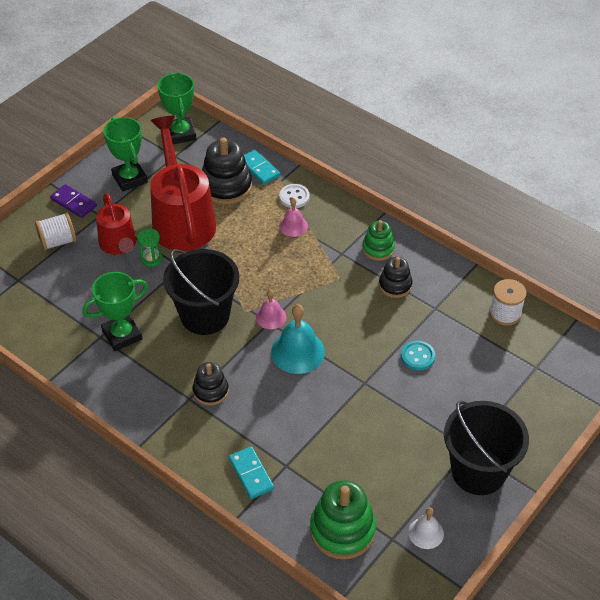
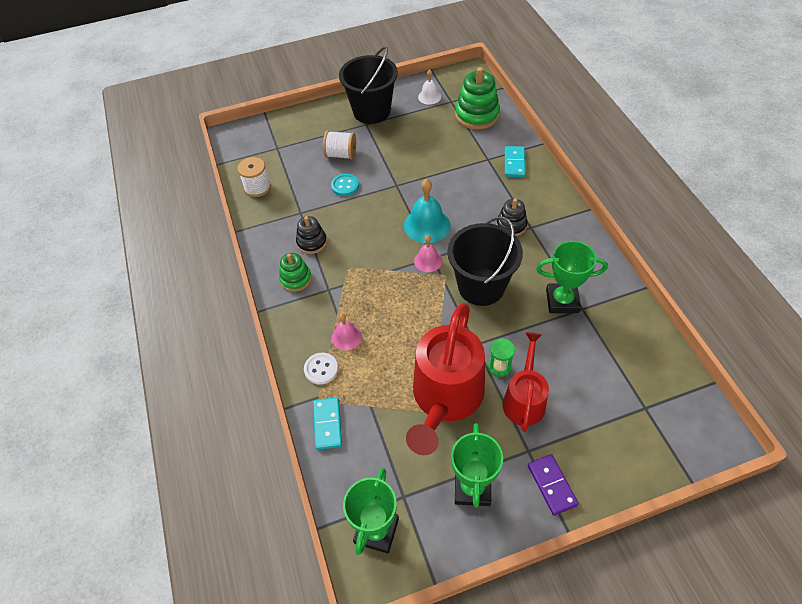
camera: 145 degrees left, 5 degrees up
white spool [35,212,76,251] -> white spool moved to [323,131,356,159]
black stacking toy [202,137,252,205] -> none

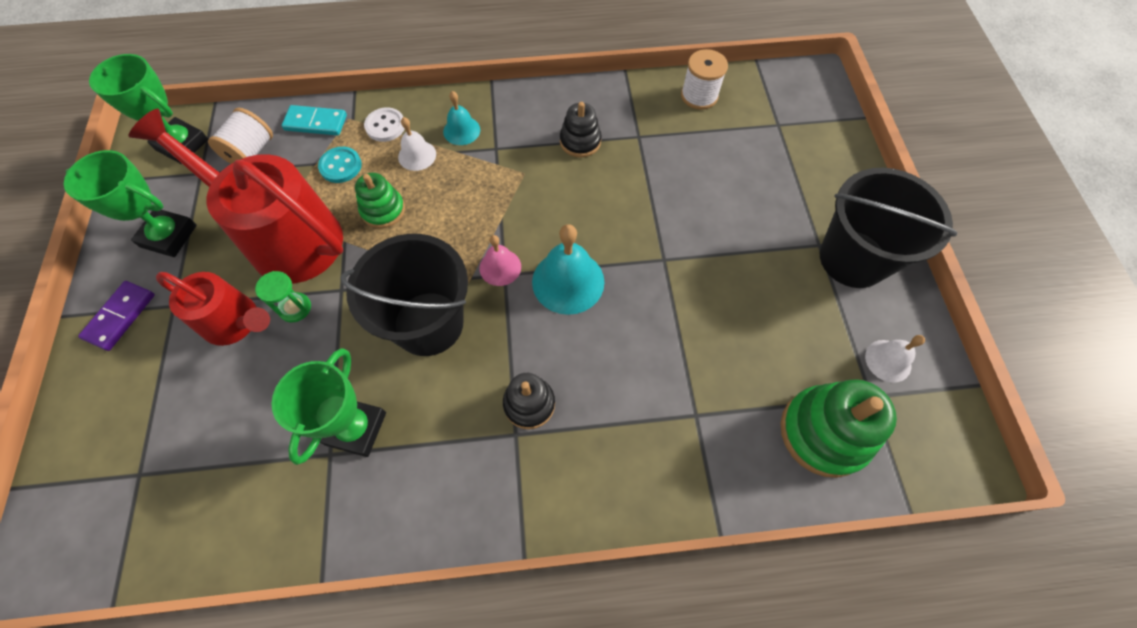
camera: 100 degrees right, 10 degrees up
green stacking toy [279,253,312,292] -> green stacking toy moved to [355,173,405,228]
white spool [323,131,356,159] -> white spool moved to [208,108,273,164]
turquoise button [331,174,359,196] -> turquoise button moved to [318,147,362,183]
pink bell [332,313,362,351] -> white bell [398,117,436,171]
turquoise domino [505,146,525,177] -> none
purple domino [528,454,579,515] -> purple domino turned 60 degrees counterclockwise [78,281,155,351]
none -> turquoise bell [443,91,480,145]

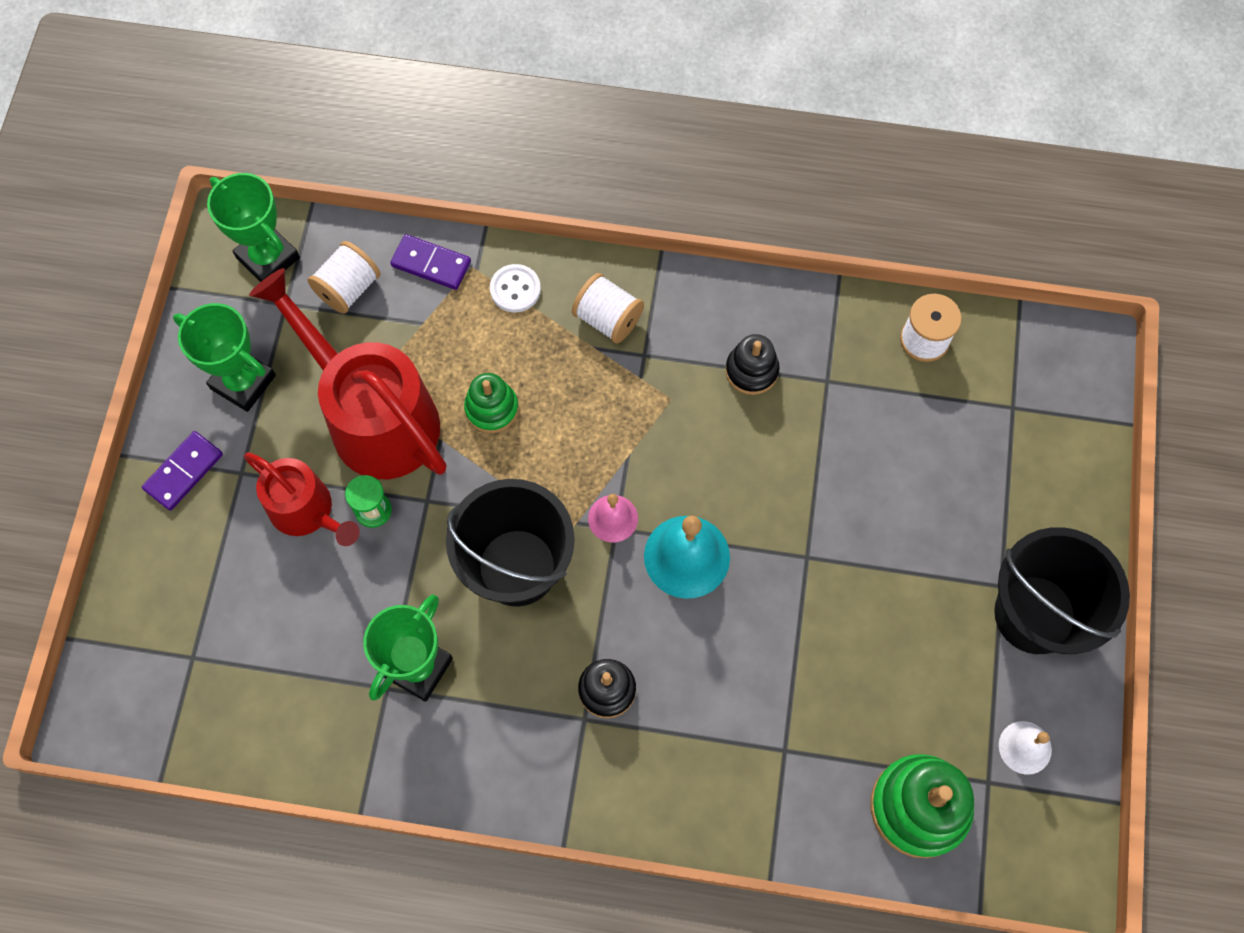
camera: 15 degrees right, 5 degrees up
turquoise domino [282,105,347,136] -> purple domino [390,234,471,290]
turquoise button [318,147,362,183] -> none
white bell [398,117,436,171] -> none
turquoise bell [443,91,480,145] -> white spool [572,273,644,343]

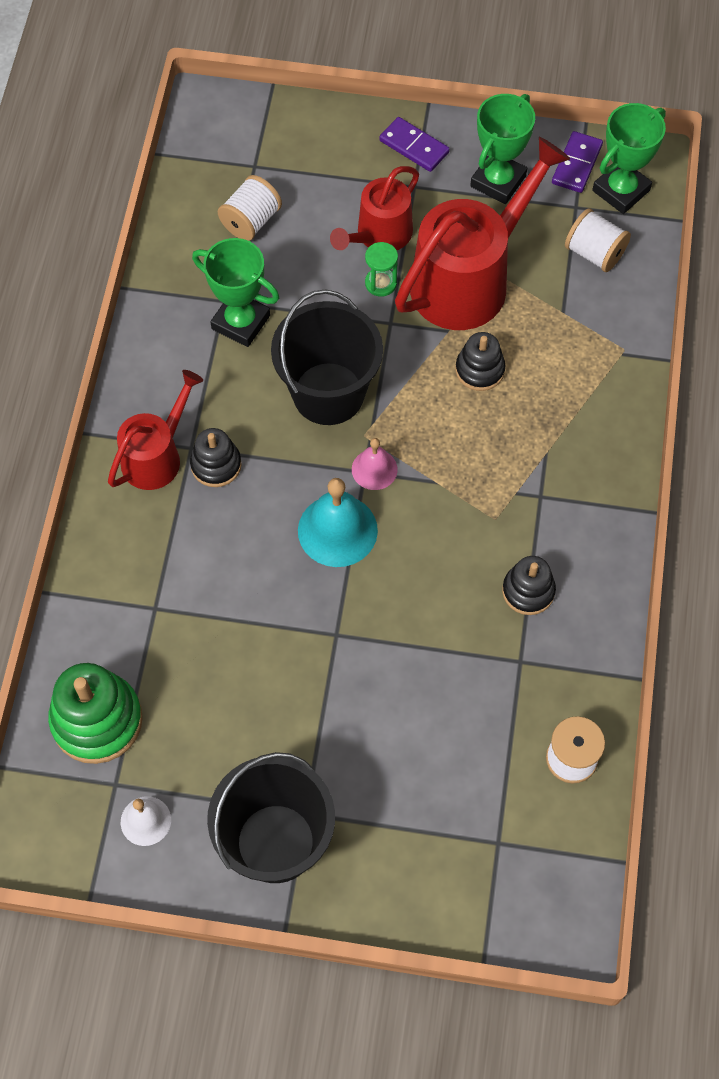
camera: 90 degrees right, 5 degrees down
purple domino [390,234,471,290] -> purple domino moved to [552,131,603,193]
green stacking toy [464,373,519,433] -> black stacking toy [455,332,505,391]
white button [490,264,541,312] -> none
white spool [572,273,644,343] -> white spool moved to [218,175,282,241]
none -> red watering can [108,370,203,490]

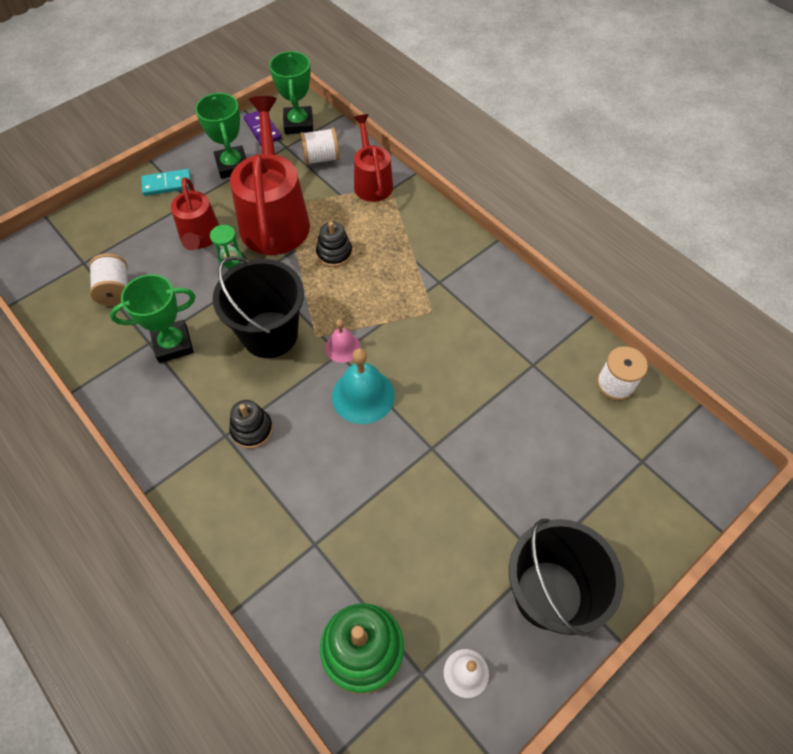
camera: 50 degrees left, 5 degrees down
red watering can [108,370,203,490] -> red watering can moved to [354,114,393,202]
purple domino [379,117,450,172] -> turquoise domino [141,169,191,196]
black stacking toy [502,556,556,615] -> none

